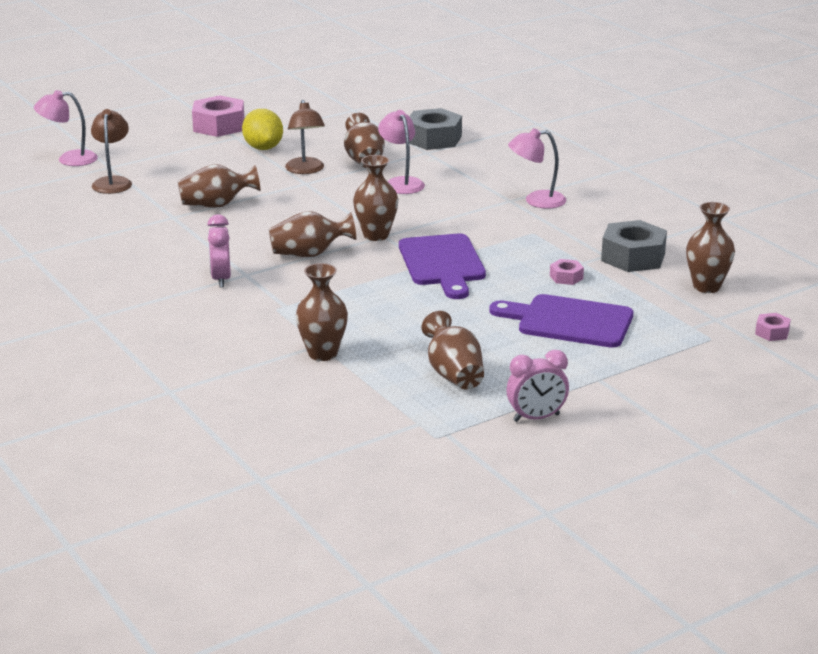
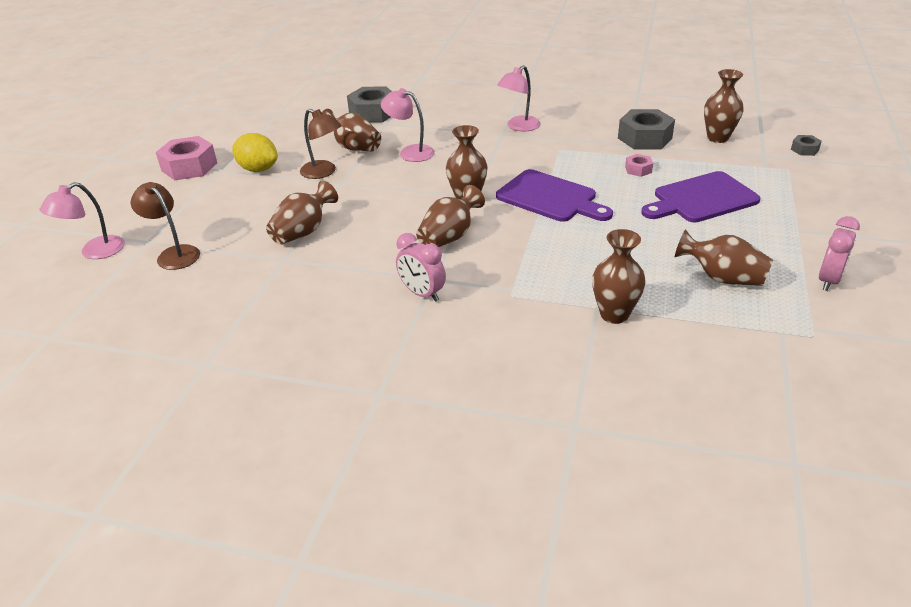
camera: 40 degrees left, 10 degrees up
pink nut [755,313,791,341] -> grey nut [791,135,822,156]

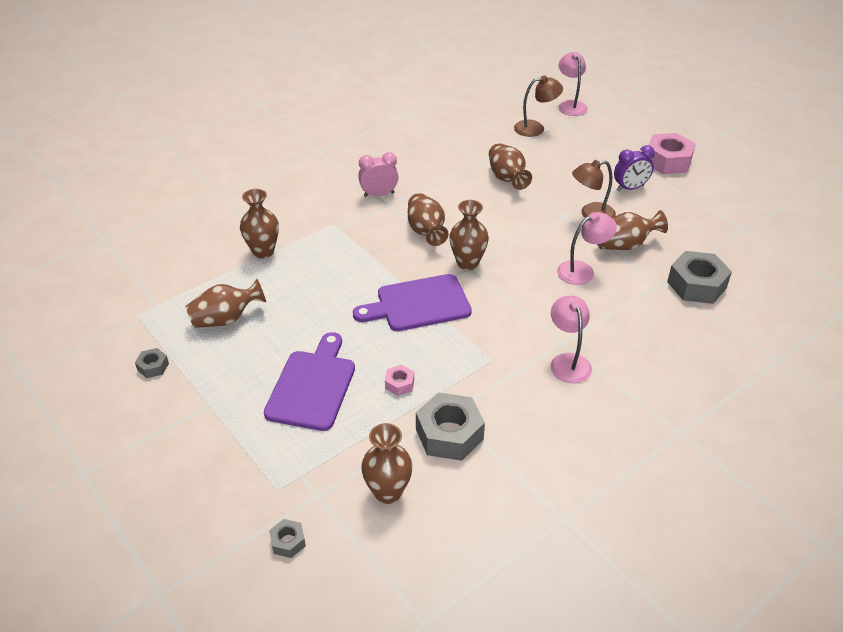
camera: 125 degrees right, 5 degrees up
yellow lemon [232,133,278,172] -> purple clock [614,145,655,191]
pink clock [819,216,860,291] -> grey nut [135,348,169,378]

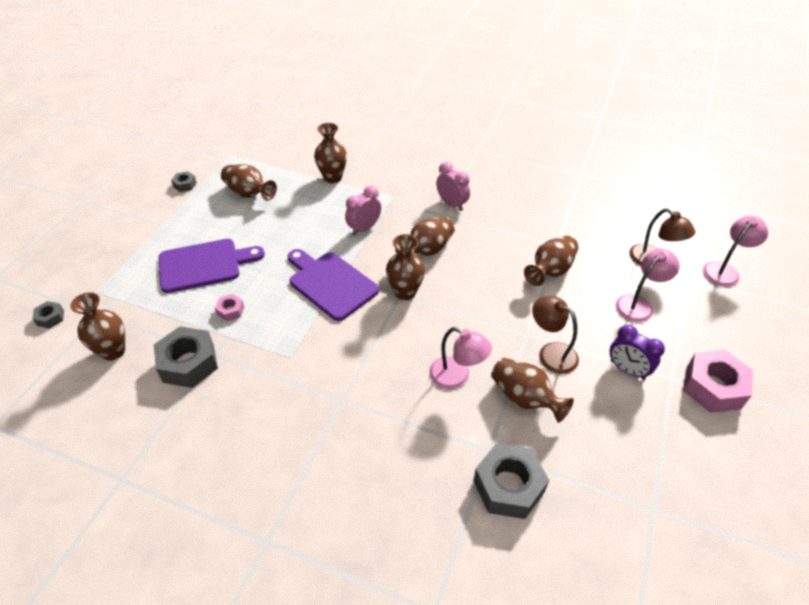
camera: 60 degrees right, 5 degrees up
pink lamp [550,296,592,383] -> pink lamp moved to [616,249,680,322]
none -> pink clock [345,186,381,236]

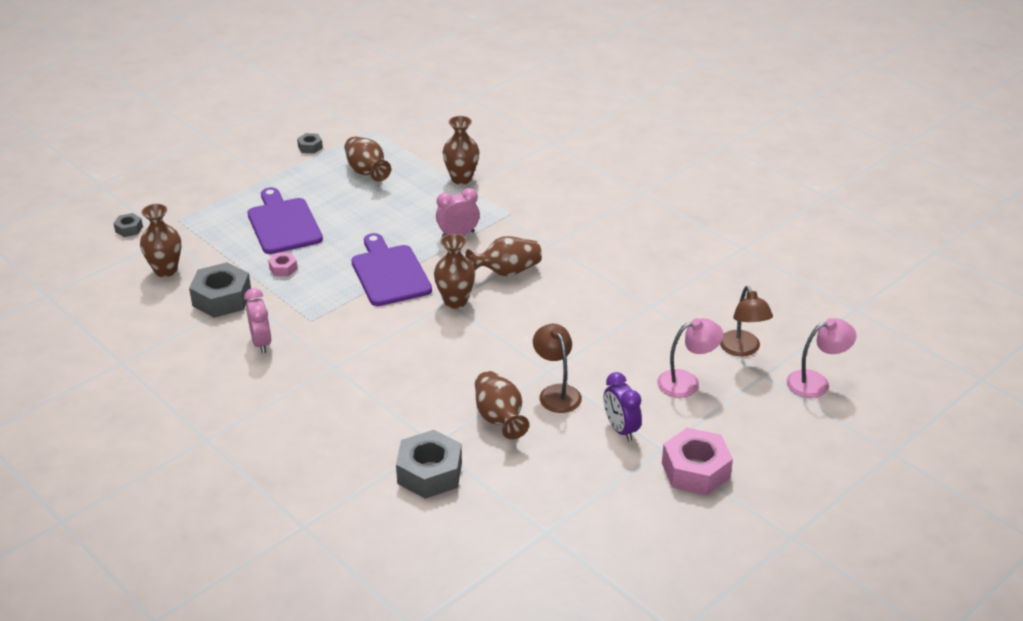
camera: 25 degrees right, 10 degrees down
purple cutting board [159,239,265,293] -> purple cutting board turned 120 degrees counterclockwise [248,187,323,254]
pink lamp [429,327,492,389] -> none
pink clock [436,162,470,211] -> pink clock moved to [244,288,271,354]
brown vase [524,236,579,286] -> none

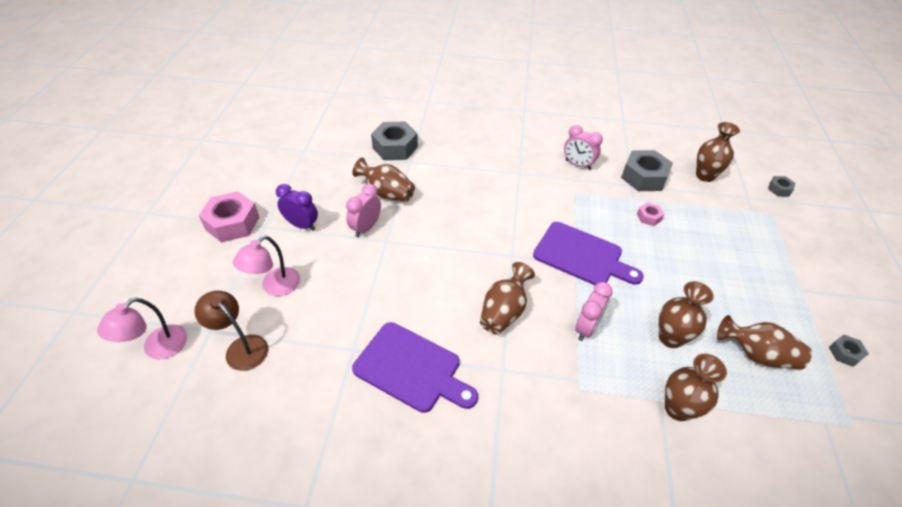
camera: 140 degrees right, 10 degrees up
purple cutting board [248,187,323,254] -> purple cutting board moved to [352,322,478,413]
brown vase [434,234,475,309] -> brown vase moved to [659,281,714,348]
brown lamp [533,324,582,413] -> pink clock [346,184,381,237]

